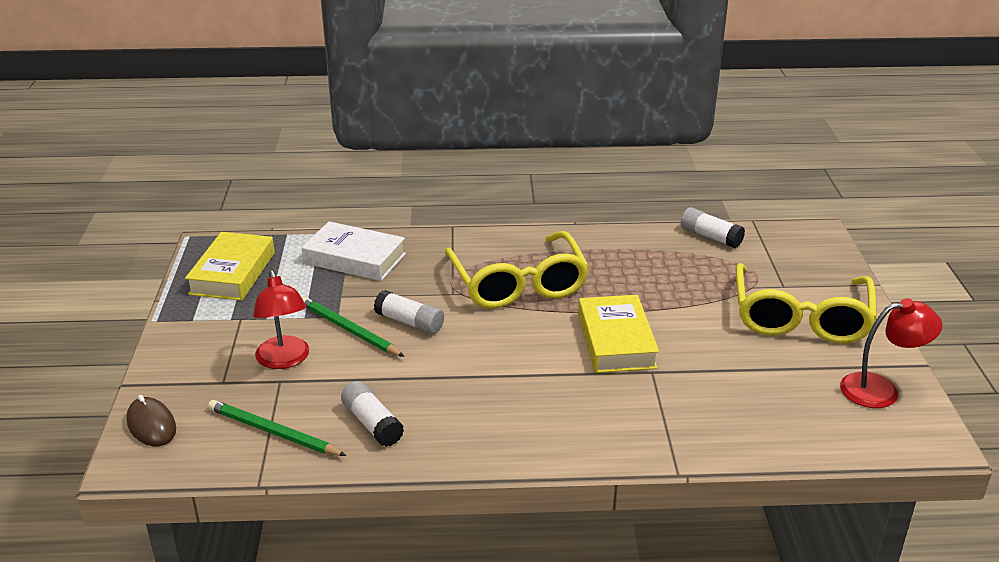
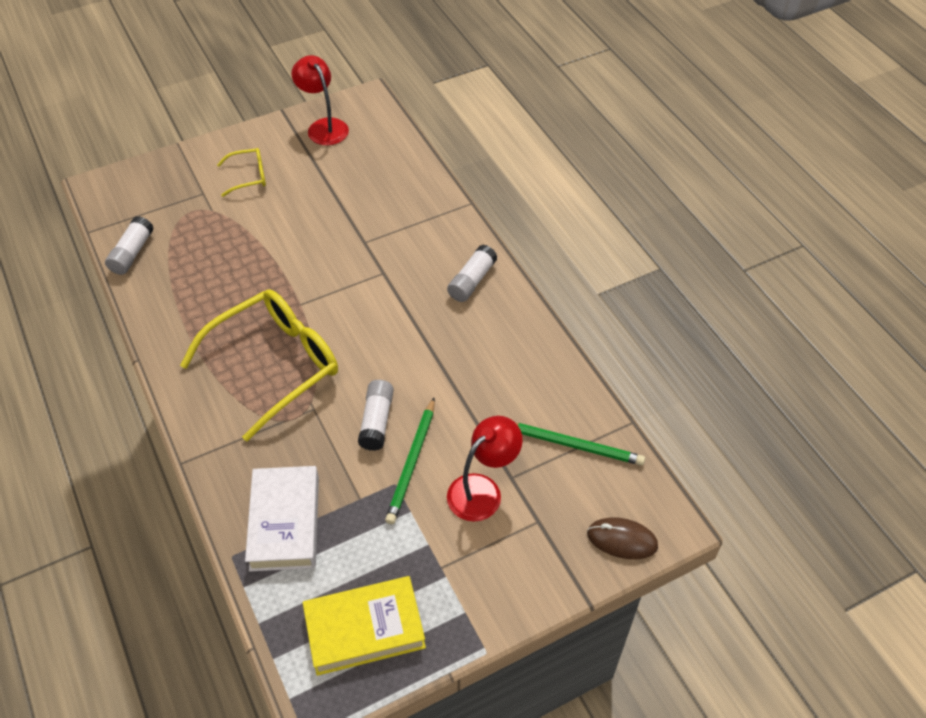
camera: 115 degrees left, 20 degrees up
brown mouse [126,395,176,446] -> brown mouse turned 75 degrees clockwise [587,517,658,559]
green pencil [208,400,346,456] -> green pencil turned 75 degrees counterclockwise [516,423,645,466]
white glue stick [341,381,404,447] -> white glue stick moved to [447,245,498,302]
yellow book [578,295,659,373] -> none
yellow glasses [736,263,877,343] -> yellow glasses [217,148,266,197], size x0.46

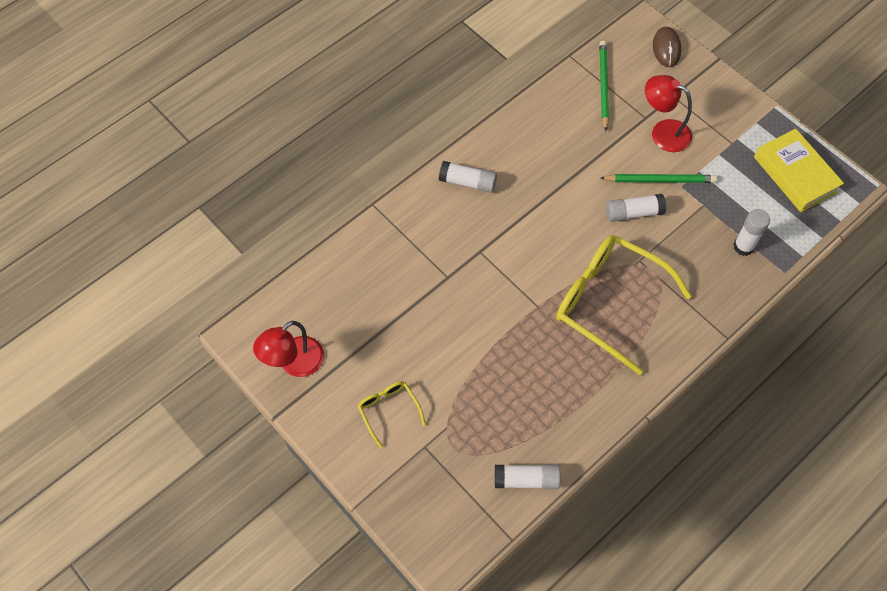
camera: 105 degrees left, 10 degrees up
white book [245,466,319,571] -> white glue stick [734,209,770,256]

